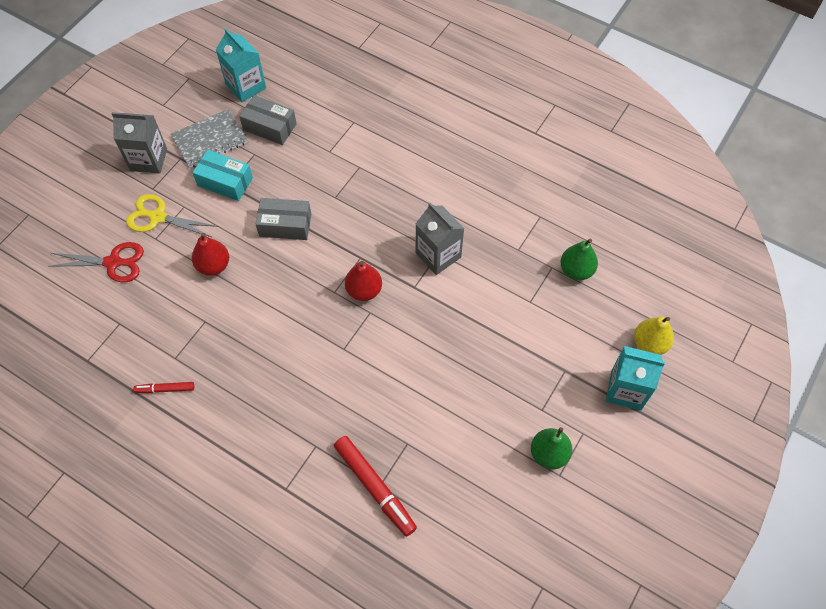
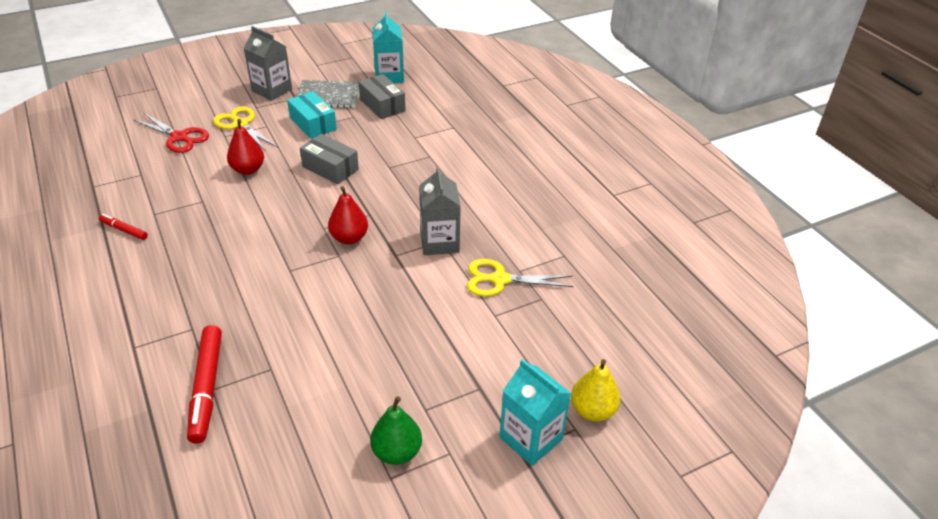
camera: 30 degrees right, 20 degrees down
green pear [560,239,598,280] -> none
none -> yellow scissors [467,259,574,297]

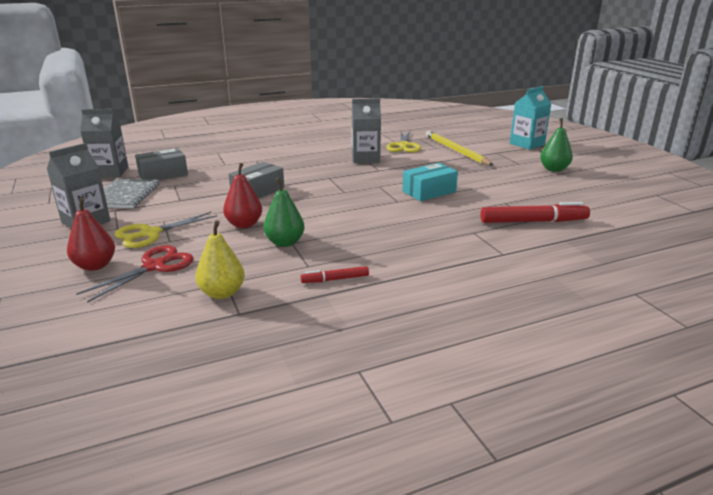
camera: 85 degrees left, 15 degrees down
red marker [99,214,148,240] -> red marker turned 45 degrees clockwise [301,266,369,283]
turquoise box [287,91,337,139] -> turquoise box moved to [402,163,458,201]
red pear [328,186,368,244] -> red pear moved to [67,198,115,271]
turquoise carton [372,11,404,83] -> grey carton [80,109,128,177]
yellow pear [571,359,620,421] -> yellow pear moved to [195,221,245,299]
none -> green pear [263,178,305,247]
none -> yellow pencil [426,131,493,166]

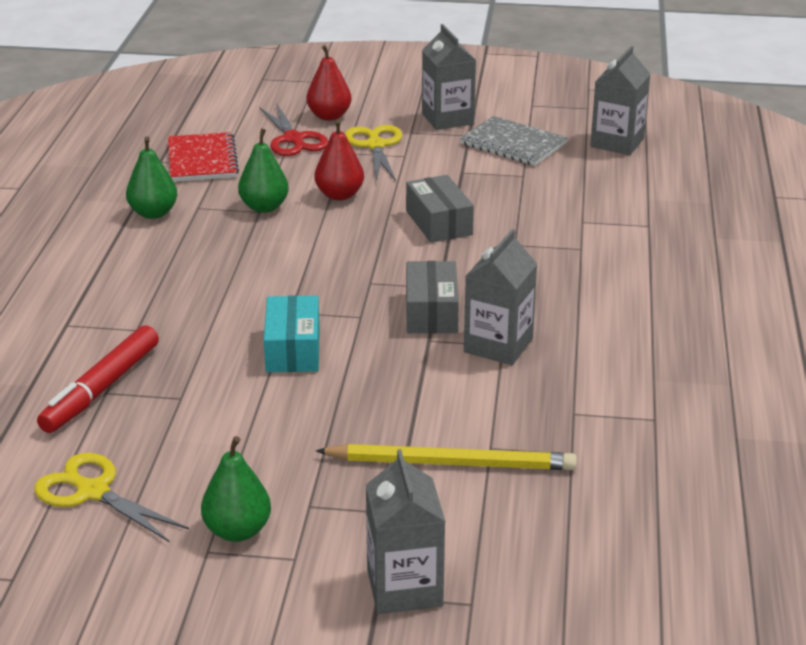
camera: 120 degrees right, 5 degrees up
grey box [135,148,188,180] -> grey box moved to [406,261,459,334]
yellow pear [195,221,245,299] -> red notebook [168,132,239,181]
red marker [301,266,369,283] -> green pear [126,136,178,219]
yellow scissors [386,130,421,153] -> yellow scissors moved to [34,453,189,542]
turquoise carton [510,86,551,150] -> grey carton [366,449,446,614]

